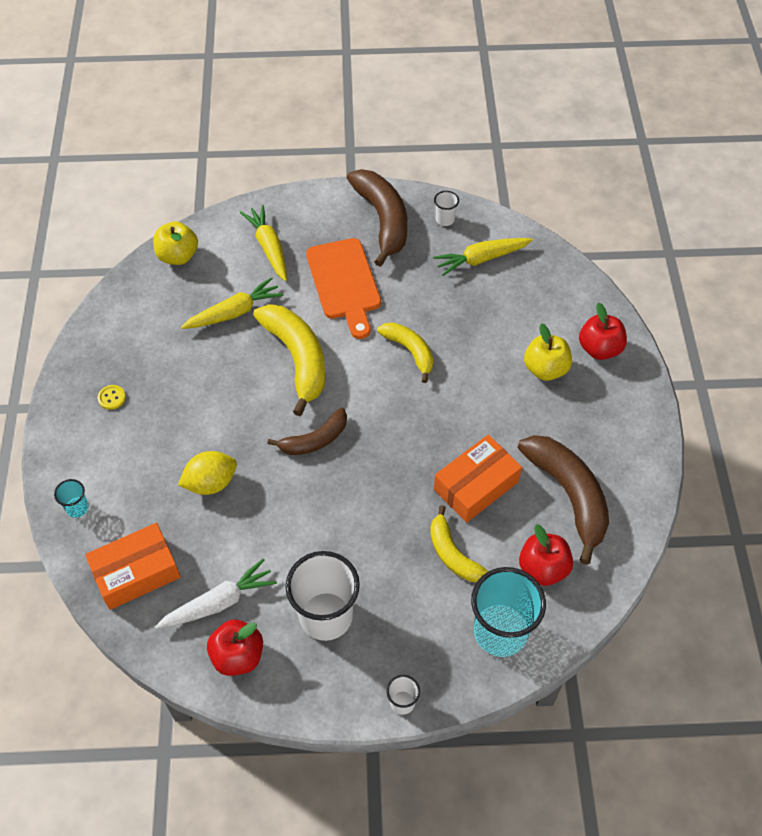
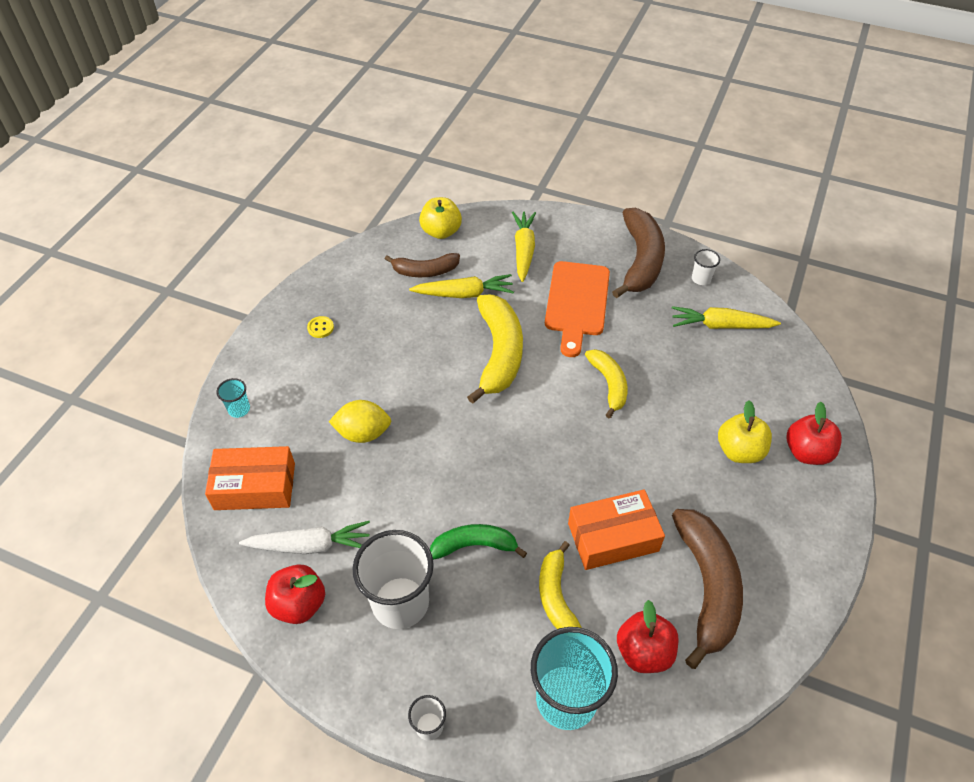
camera: 25 degrees right, 5 degrees down
brown banana [267,408,347,455] -> brown banana moved to [385,253,460,277]
none -> green banana [430,524,527,560]

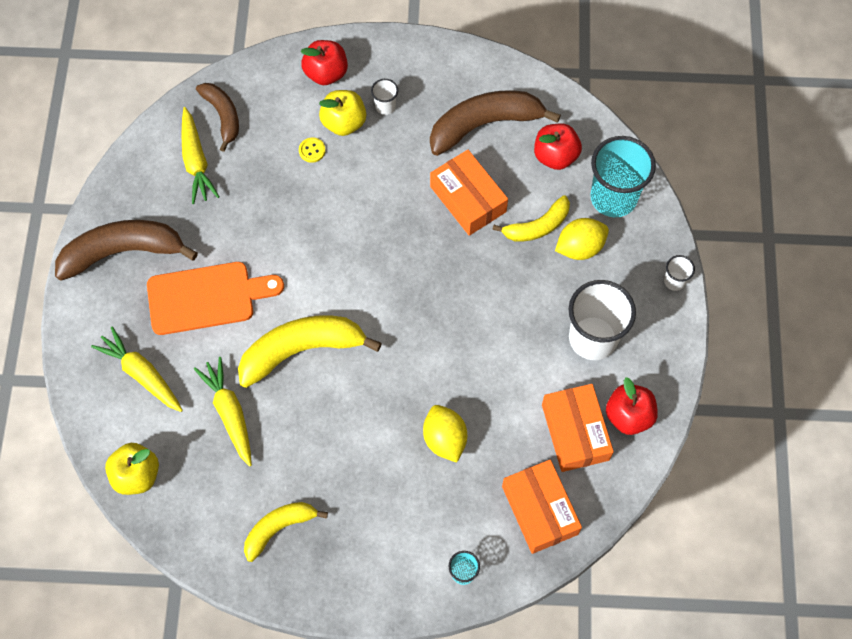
camera: 110 degrees left, 15 degrees up
white carrot [239,521,370,554] -> orange box [542,384,614,472]
yellow button [307,316,334,338] -> yellow button moved to [299,137,326,163]
brown banana [385,253,460,277] -> brown banana moved to [196,83,239,152]
green banana [430,524,527,560] -> none
yellow carrot [512,211,536,282] -> yellow carrot turned 60 degrees clockwise [91,326,183,412]
yellow banana [585,349,628,419] -> yellow banana moved to [244,502,328,562]
white cup [692,249,720,285] -> white cup moved to [371,79,398,115]
none -> yellow lemon [555,218,609,260]

